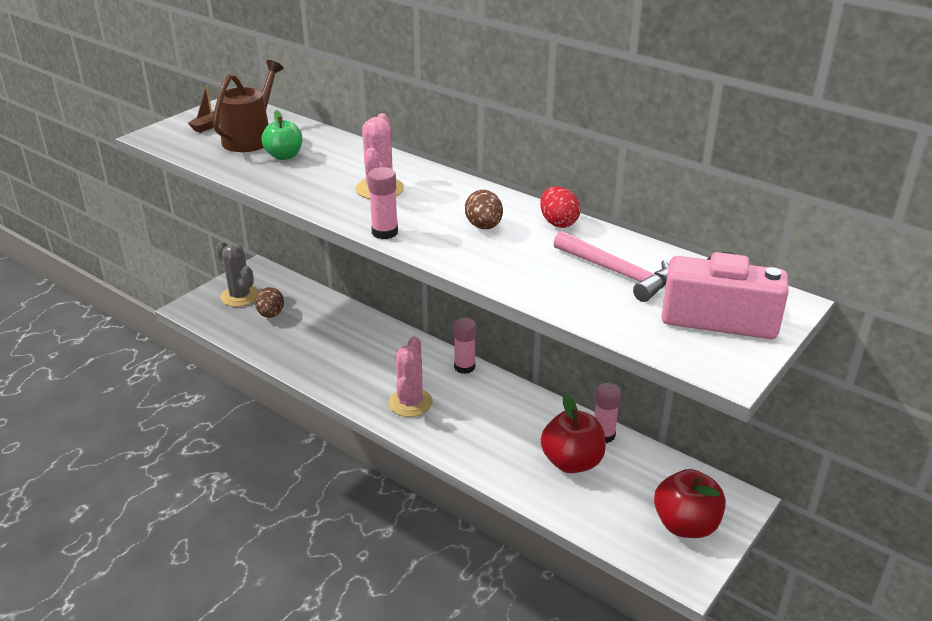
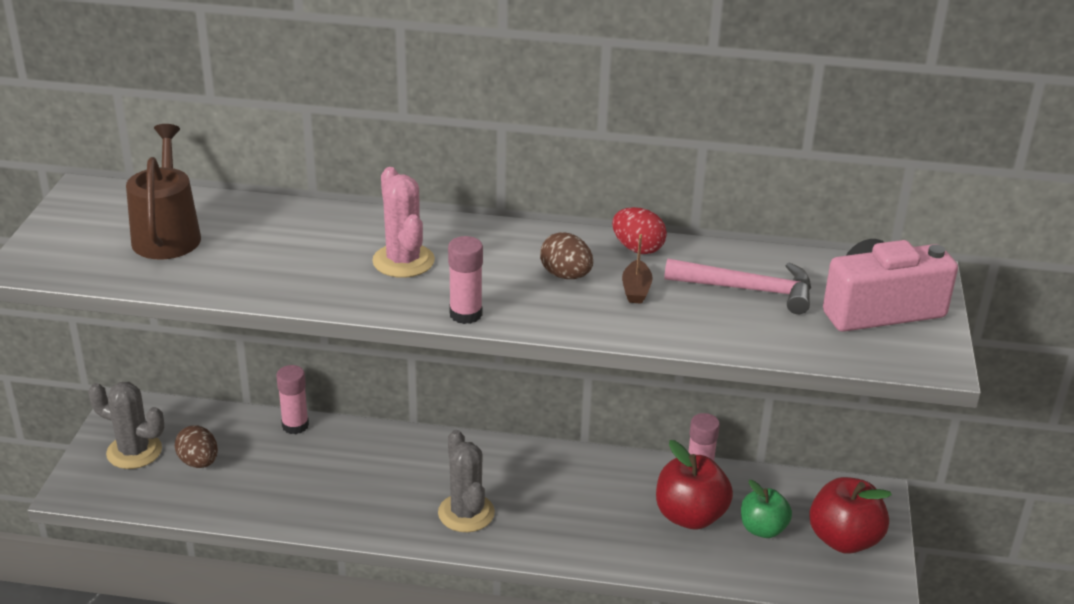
camera: 30 degrees left, 0 degrees up
brown boat [188,85,220,133] -> brown boat moved to [622,234,653,304]
green apple [261,110,302,160] -> green apple moved to [741,480,792,538]
pink cactus [388,336,433,417] -> grey cactus [438,430,495,532]
pink glue stick [454,318,476,374] -> pink glue stick moved to [276,365,309,434]

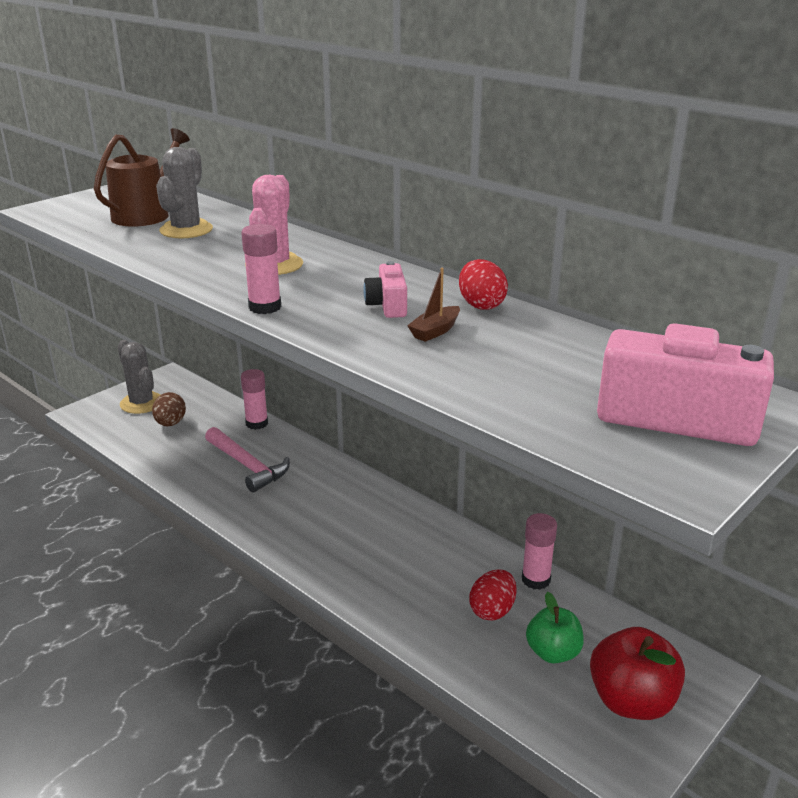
camera: 35 degrees right, 5 degrees down
grey cactus [438,430,495,532] -> grey cactus moved to [156,147,213,239]
brown egg [540,232,593,279] -> pink camera [363,261,407,318]
red apple [656,440,733,530] -> red egg [470,569,517,621]
pink hammer [664,259,811,314] -> pink hammer moved to [205,427,290,492]

